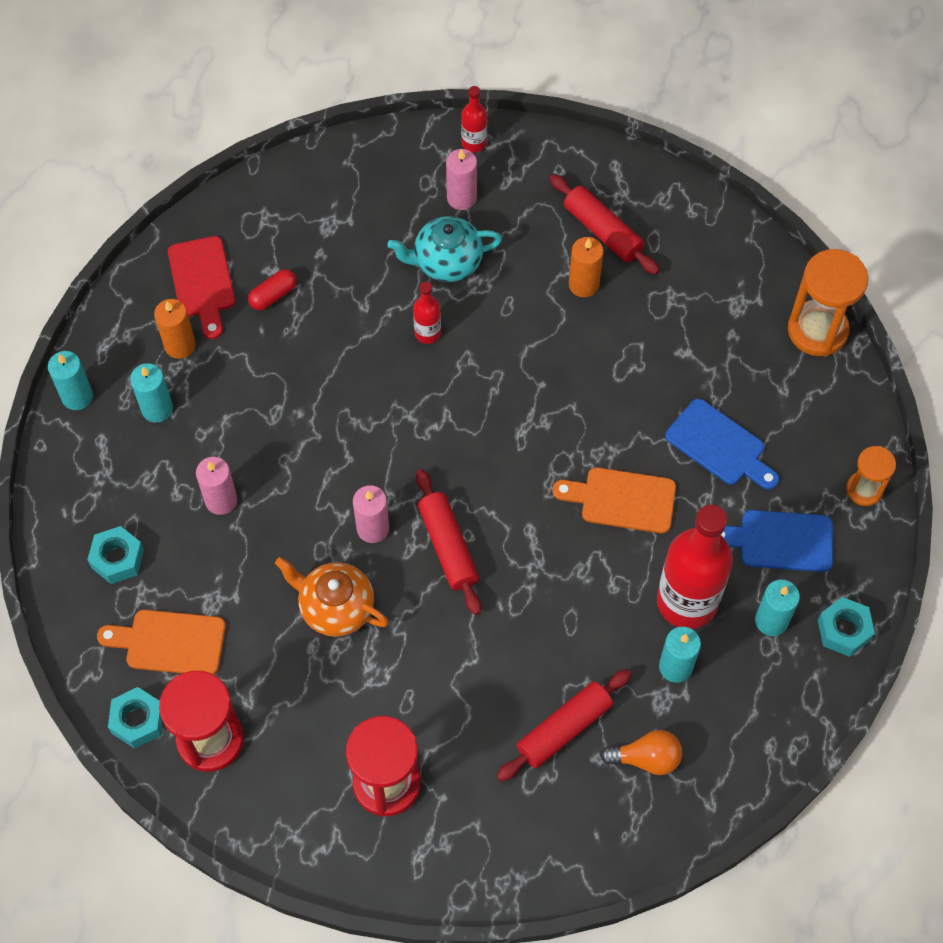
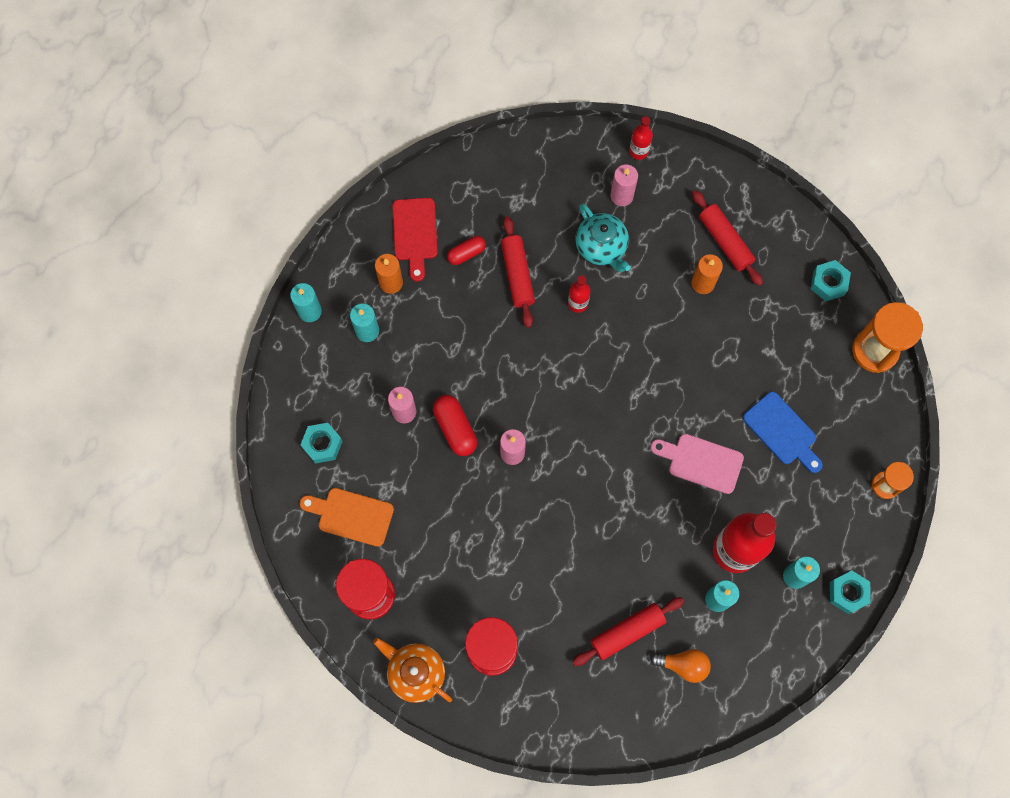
camera: 10 degrees right, 10 degrees up
turquoise nut [108,687,163,749] -> turquoise nut moved to [811,260,851,301]
orange teapot [275,557,389,637] -> orange teapot moved to [373,638,452,703]
turquoise teapot [387,216,502,282] -> turquoise teapot turned 120 degrees counterclockwise [576,203,631,272]
red rolling pin [416,469,481,615] -> red rolling pin moved to [501,216,535,328]
orange cutting board [553,467,676,533] -> pink cutting board [650,434,744,494]
blue cutting board [721,510,833,572] -> none
none -> red capsule [433,395,477,456]

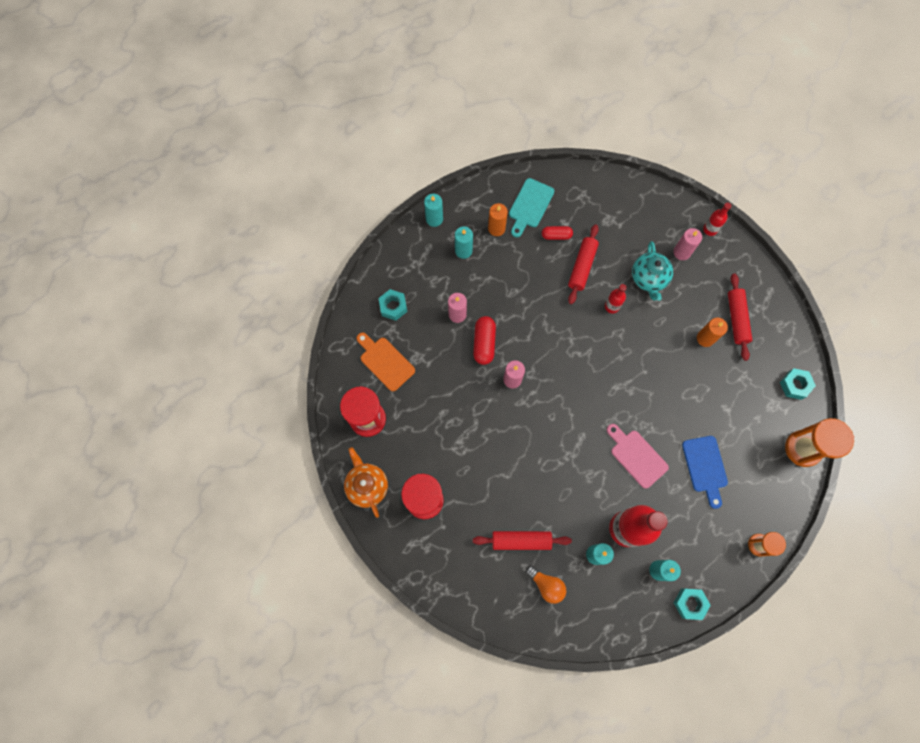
camera: 30 degrees right, 0 degrees up
red cutting board [392,198,438,282] -> turquoise cutting board [509,178,554,237]

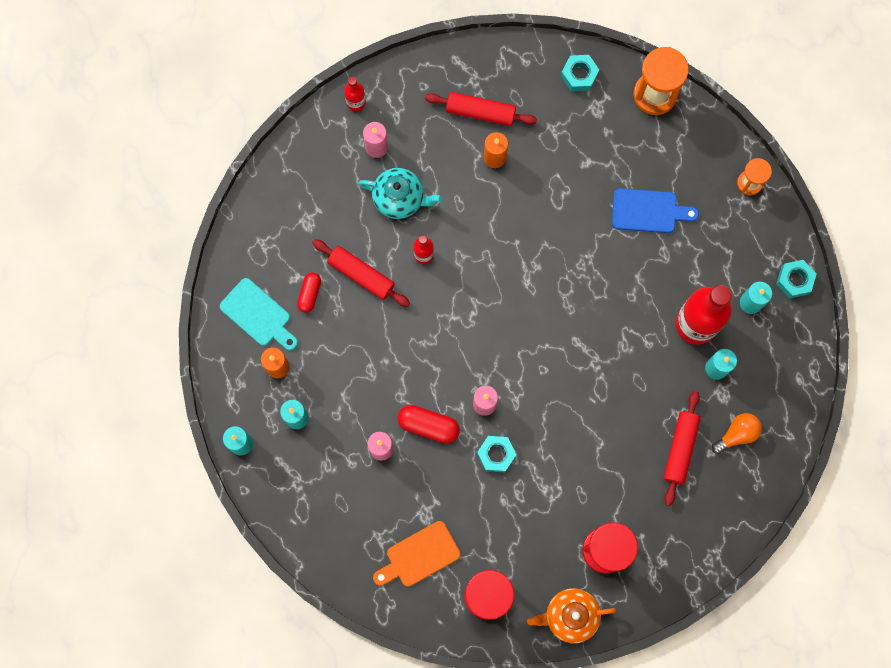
camera: 75 degrees left, 5 degrees up
turquoise nut [378,289,407,321] -> turquoise nut moved to [477,436,516,472]
pink cutting board [607,424,669,489] -> none

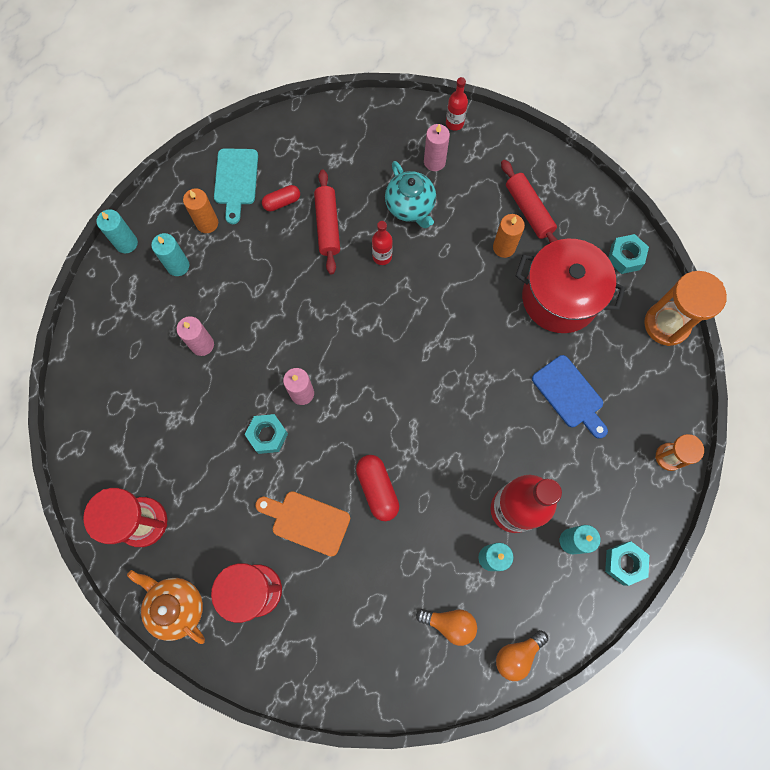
camera: 50 degrees right, 5 degrees down
orange cutting board [373,521,461,586] -> orange cutting board moved to [255,491,350,557]
red capsule [398,405,460,444] -> red capsule moved to [356,455,399,521]
red rolling pin [664,391,701,506] -> none
none -> orange light bulb [496,630,548,681]
none -> red pot [516,239,626,333]

